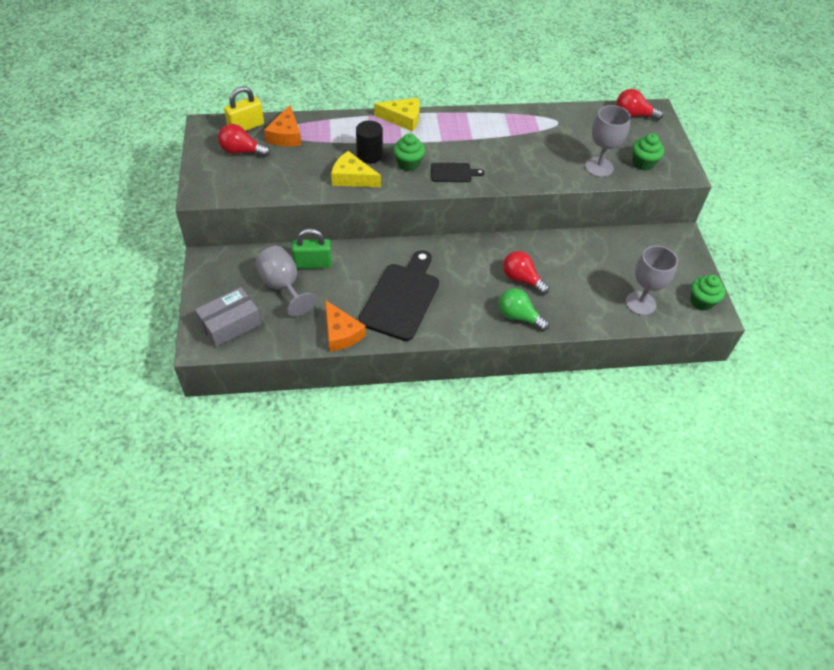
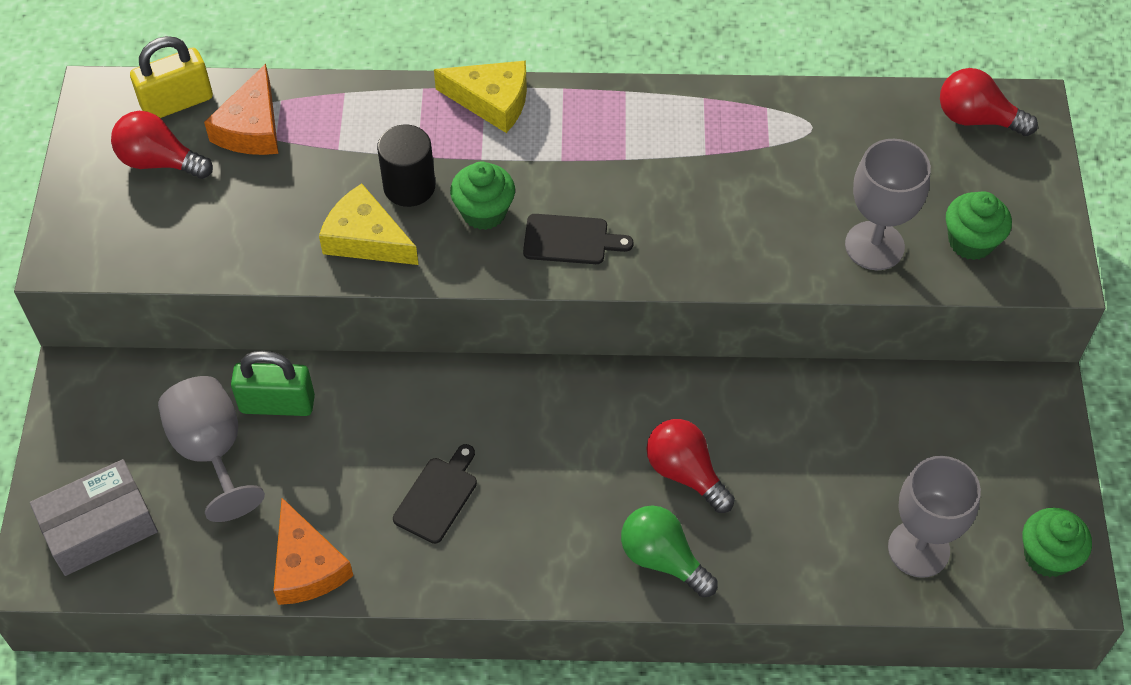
camera: 10 degrees right, 5 degrees up
black cutting board [359,250,439,341] -> black cutting board [393,444,477,544], size x0.49

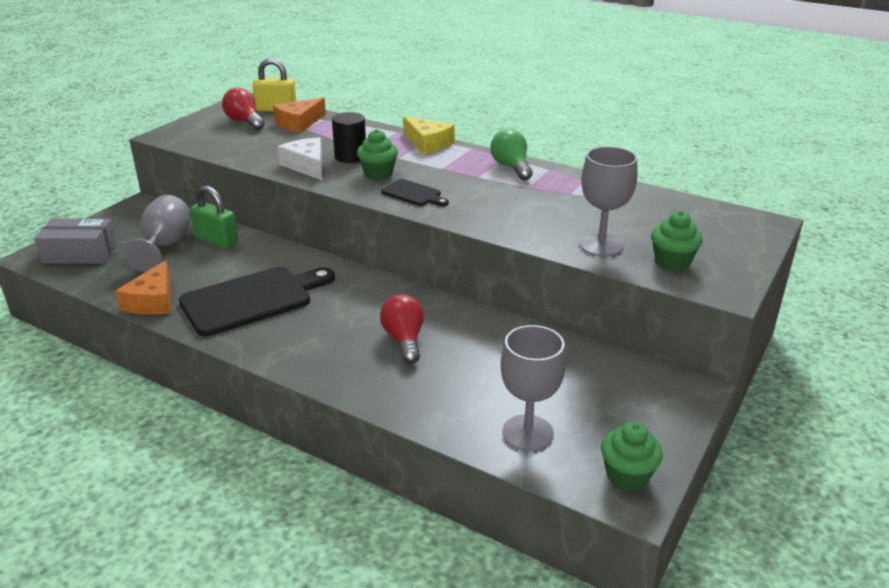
camera: 30 degrees right, 25 degrees down
yellow cheese [319,183,419,265] -> white cheese [277,137,322,180]
black cutting board [393,444,477,544] -> black cutting board [179,267,335,336], size x2.05
green light bulb [621,506,718,598] -> green light bulb moved to [490,129,533,181]
red light bulb [940,68,1038,136] -> none

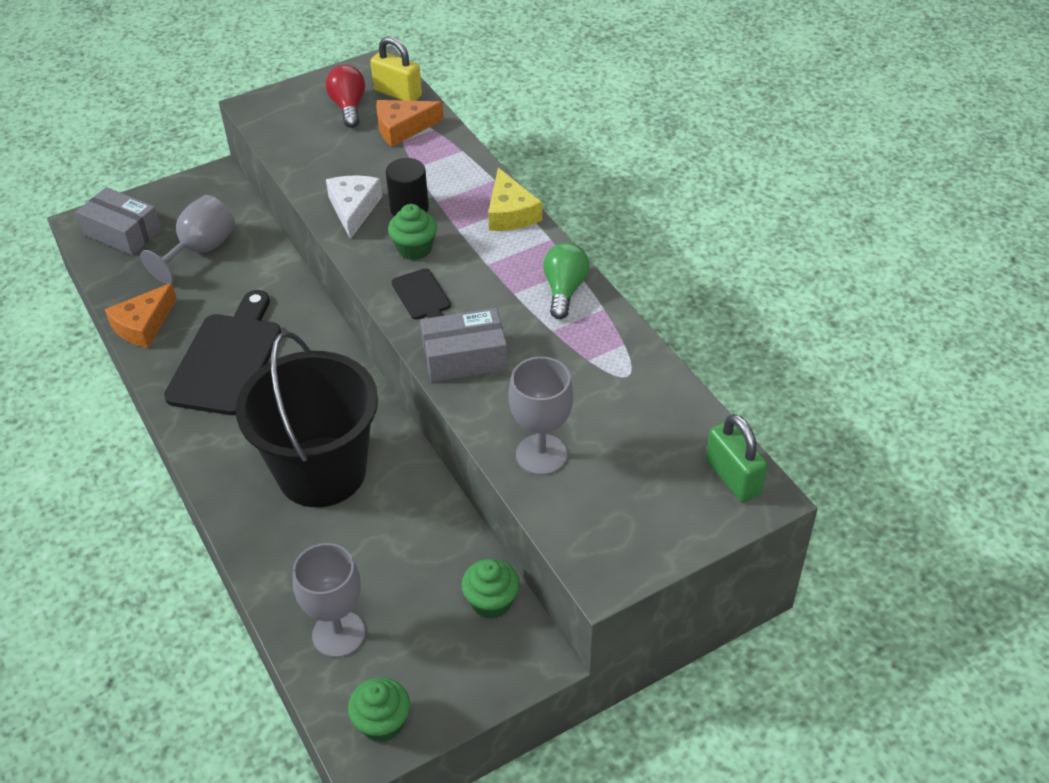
camera: 30 degrees right, 15 degrees up
black cutting board [179,267,335,336] -> black cutting board turned 75 degrees counterclockwise [164,290,281,415]
green padlock [190,186,238,249] -> green padlock moved to [706,414,767,502]
red light bulb [380,294,424,364] -> black bucket [236,331,378,507]
green cupcake [651,211,703,271] -> green cupcake moved to [461,559,519,619]
none -> grey box [420,308,508,382]

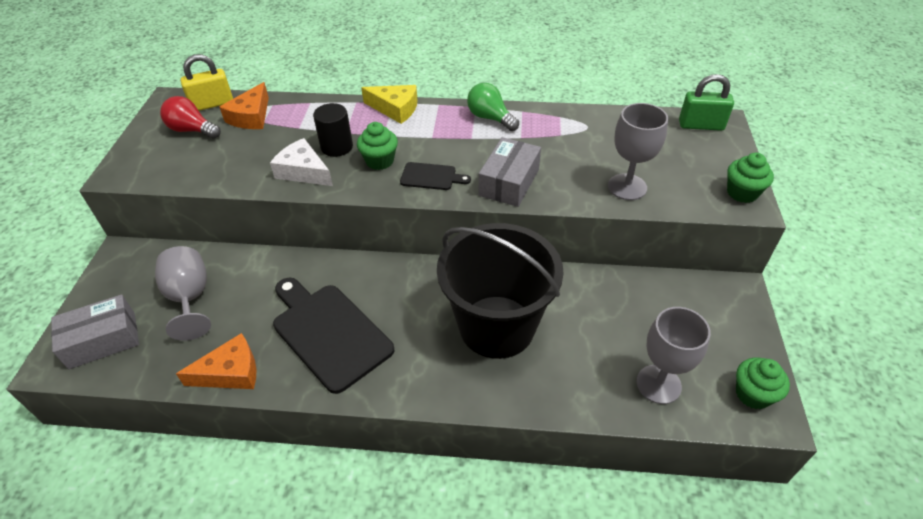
camera: 55 degrees left, 0 degrees up
orange cheese [105,283,177,348] -> orange cheese turned 90 degrees counterclockwise [176,333,256,389]
green cupcake [461,559,519,619] -> green cupcake moved to [727,153,774,203]

